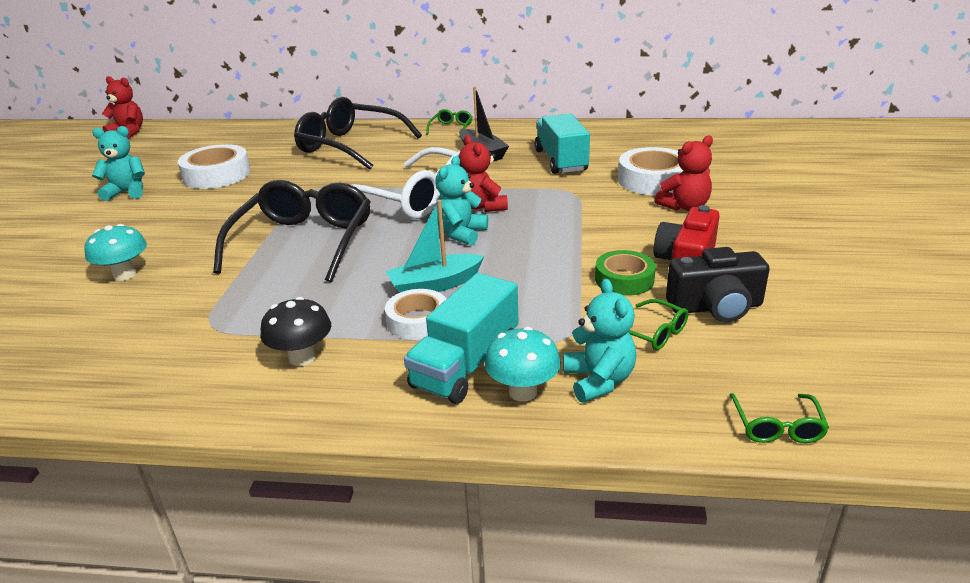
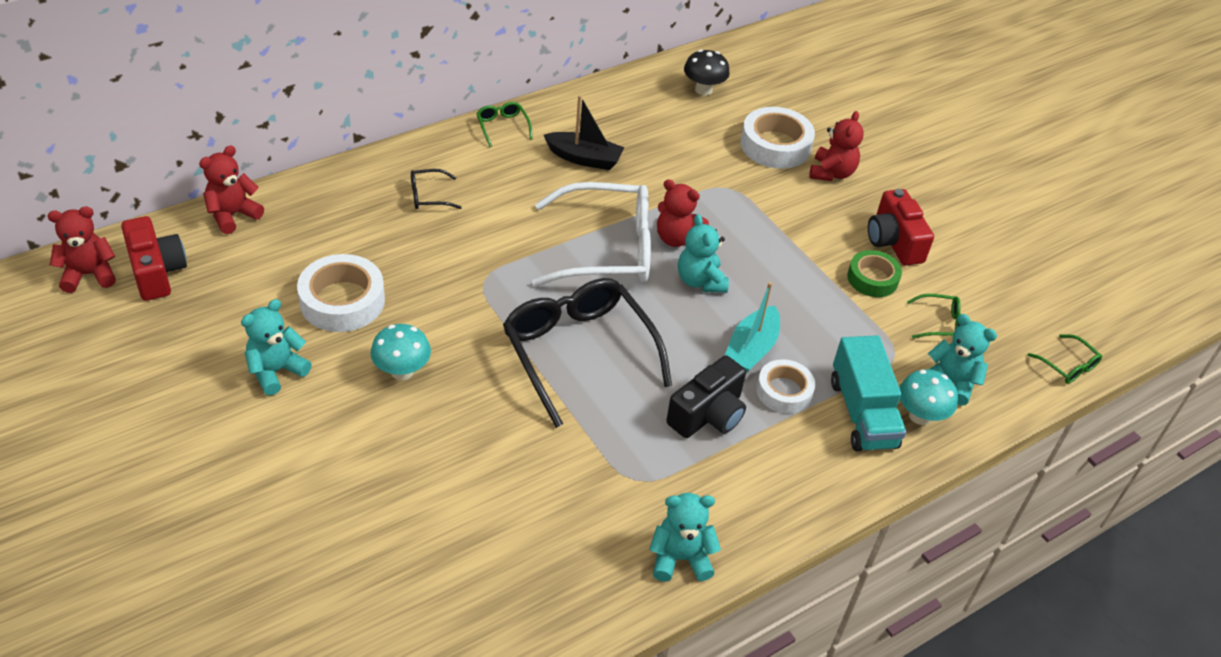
camera: 45 degrees left, 15 degrees up
turquoise mushroom [84,224,147,281] -> turquoise mushroom moved to [371,324,431,380]
black mushroom [260,297,331,366] -> black mushroom moved to [684,49,730,95]
black glasses [294,97,422,170] -> black glasses [411,169,462,209], size x0.42
turquoise truck [535,113,590,174] -> none
black camera [666,247,770,322] -> black camera moved to [666,355,746,438]
none -> red camera [121,216,187,301]
none -> red teddy bear [199,146,264,234]
none -> turquoise teddy bear [649,493,721,582]

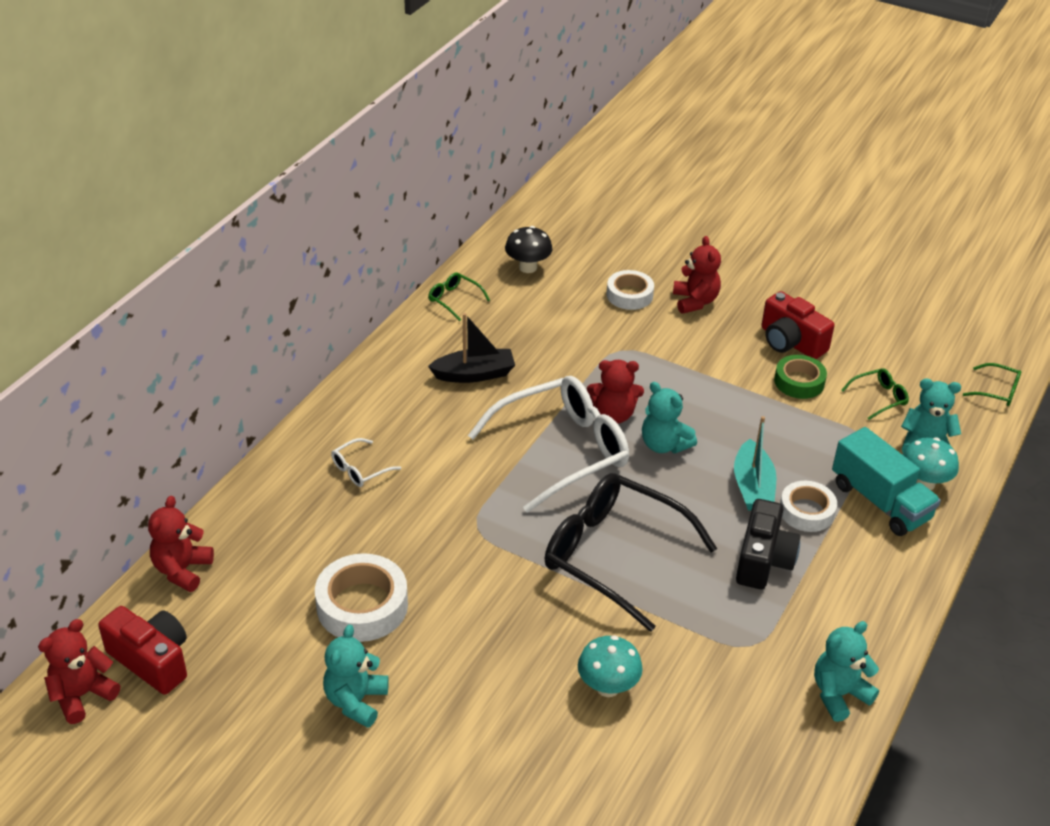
camera: 25 degrees left, 5 degrees down
turquoise mushroom [371,324,431,380] -> turquoise mushroom moved to [578,635,643,697]
black glasses [411,169,462,209] -> white glasses [331,438,401,487]
green glasses [476,102,533,147] -> green glasses moved to [428,272,490,321]
white tape [740,107,815,169] -> white tape [607,270,654,310], size x0.65

